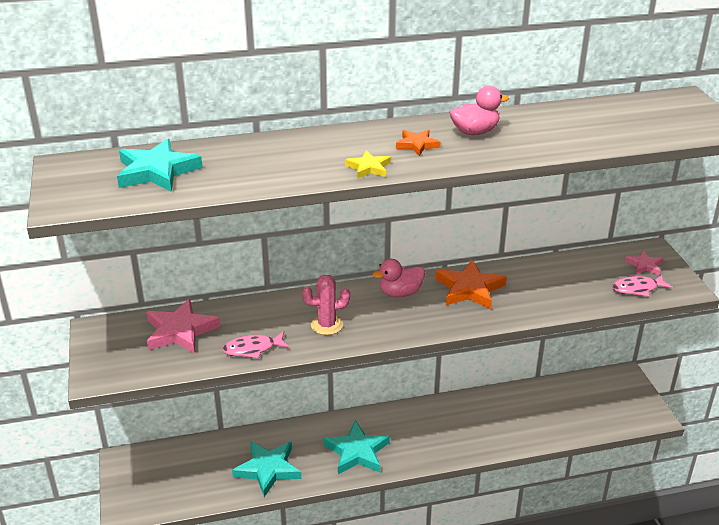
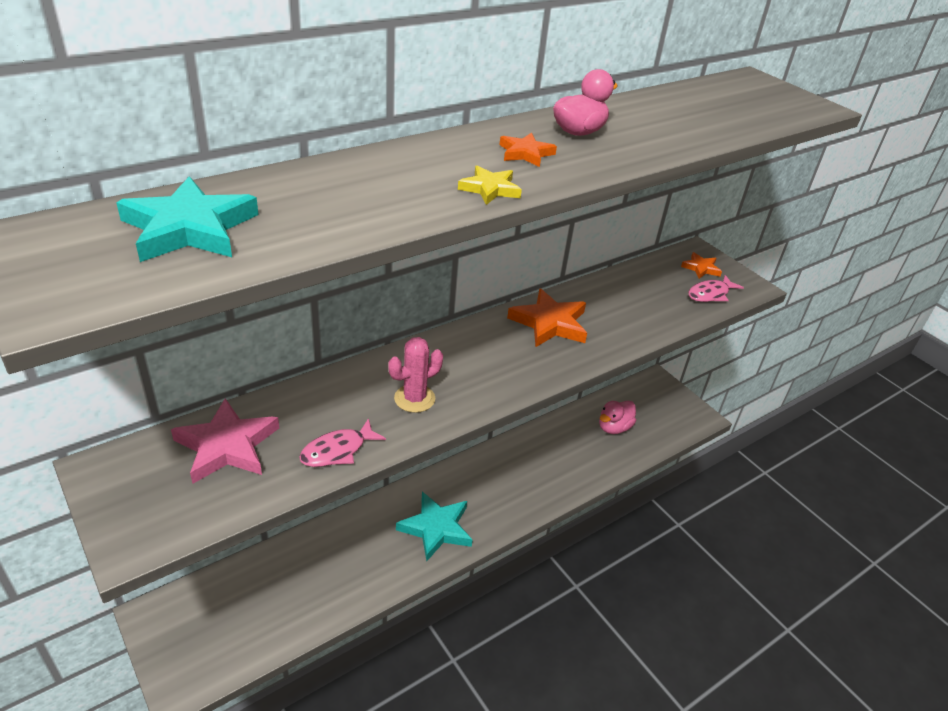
camera: 25 degrees left, 5 degrees up
turquoise star [232,441,301,497] -> none
pink duck [372,259,425,297] -> pink duck moved to [599,400,636,434]
pink star [625,250,664,275] -> orange star [681,252,722,279]

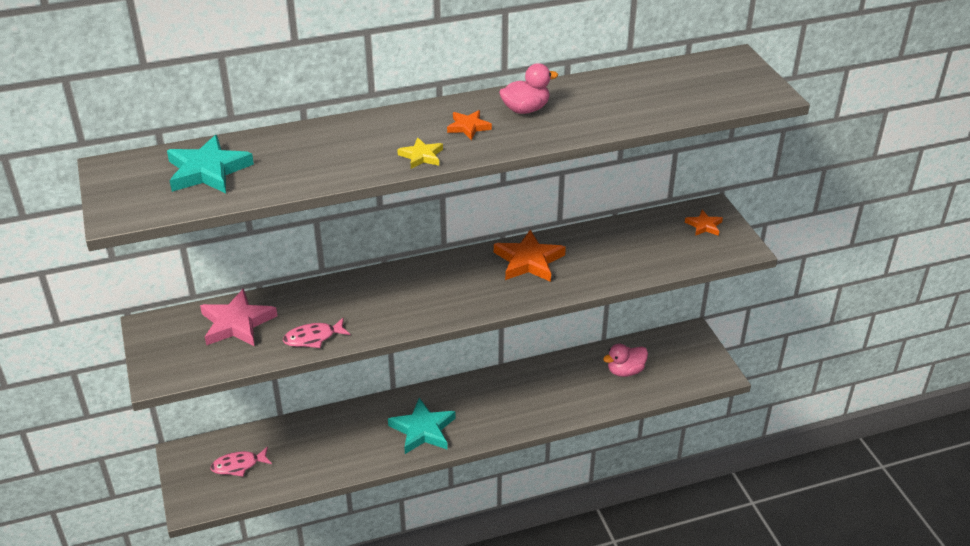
camera: 20 degrees right, 0 degrees up
pink cactus [388,337,443,413] -> none
pink fish [688,275,744,302] -> pink fish moved to [210,446,272,477]

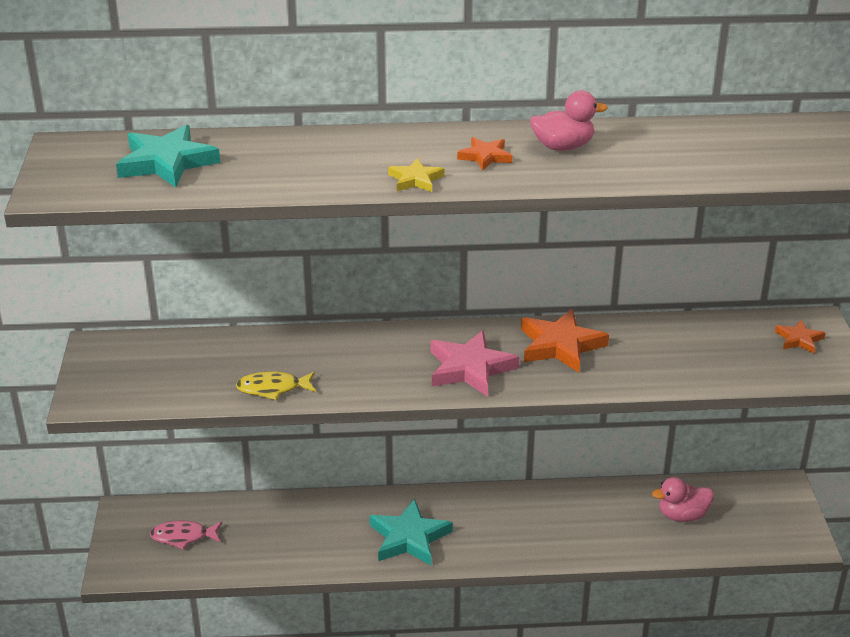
camera: 15 degrees right, 5 degrees down
pink star [200,288,277,347] -> pink star moved to [431,330,519,397]
pink fish [283,318,350,348] -> yellow fish [236,371,316,400]

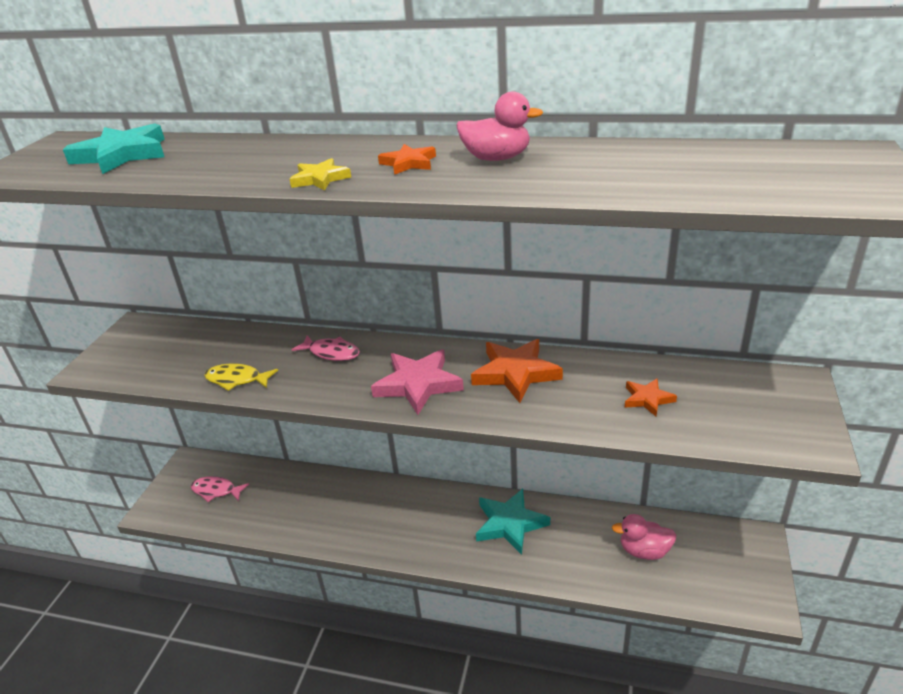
camera: 20 degrees right, 0 degrees up
turquoise star [369,499,453,565] -> turquoise star moved to [476,489,550,555]
orange star [775,320,825,354] -> orange star moved to [624,378,677,416]
none -> pink fish [292,335,360,361]

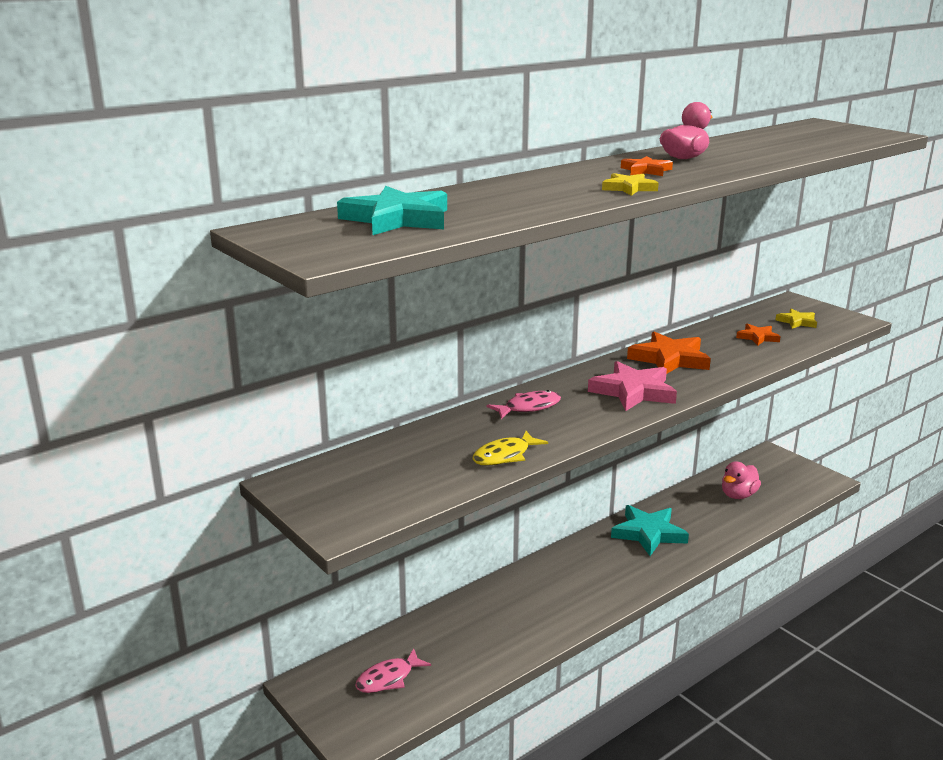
camera: 55 degrees left, 10 degrees down
none -> yellow star [775,308,817,329]

